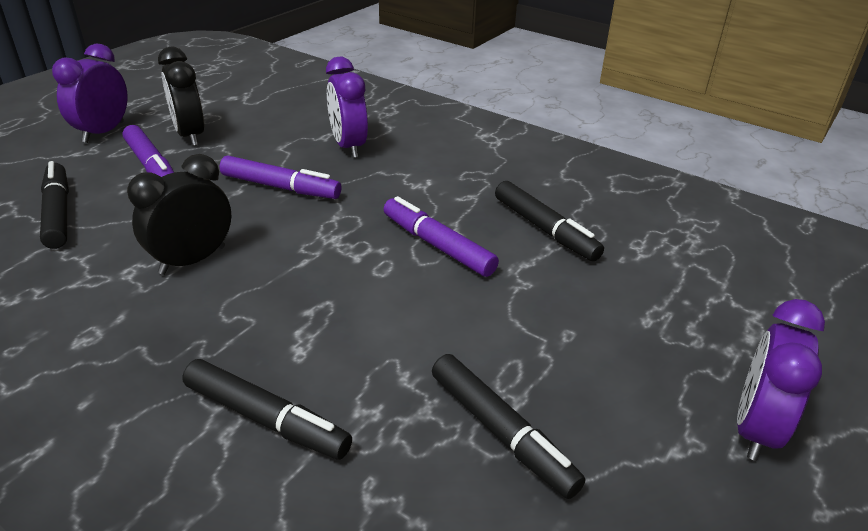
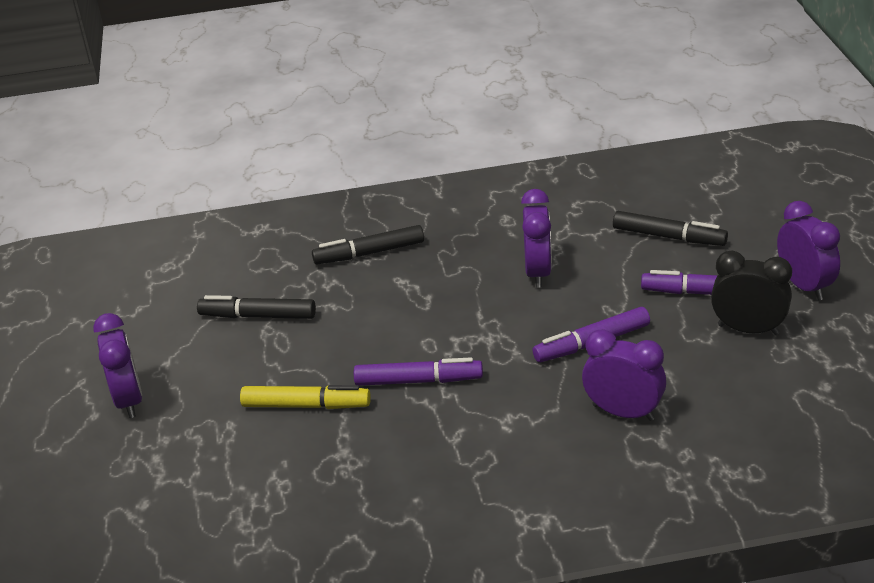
camera: 140 degrees right, 0 degrees up
black clock [127,154,231,275] -> purple clock [521,189,552,288]
black marker [495,181,604,262] -> none
none -> yellow marker [240,385,371,409]

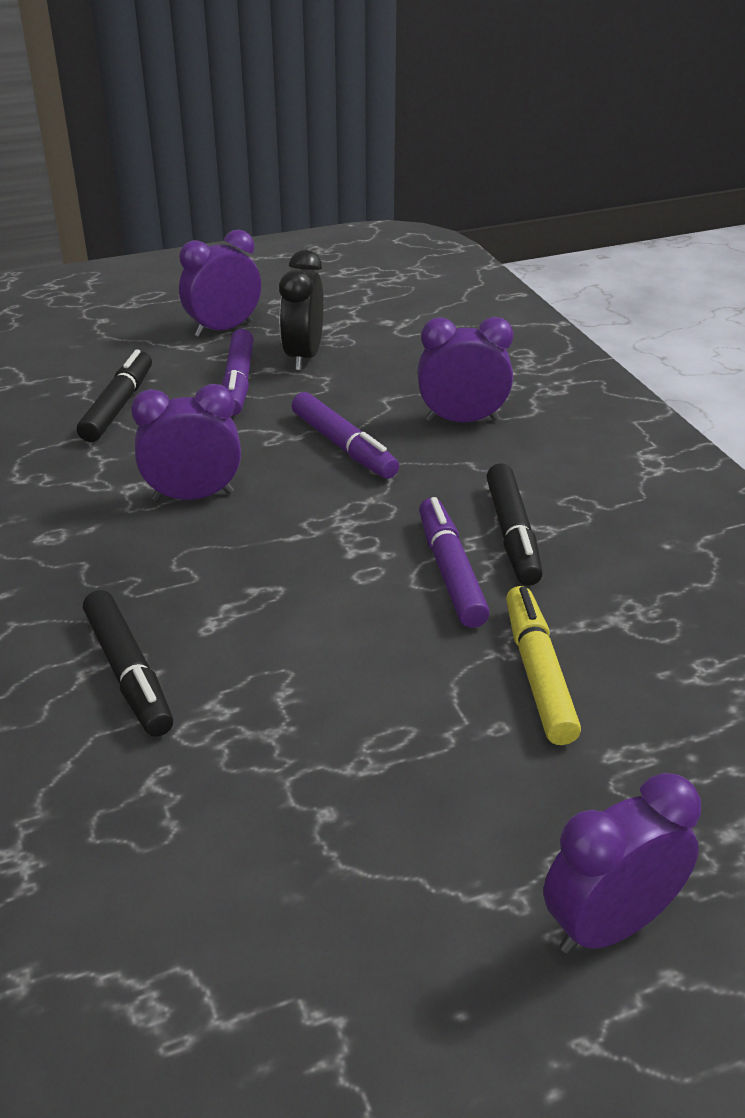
camera: 105 degrees left, 0 degrees up
black marker [197,295,316,319] -> black marker moved to [486,463,543,586]
purple clock [582,329,666,421] -> purple clock turned 75 degrees clockwise [417,317,513,422]

